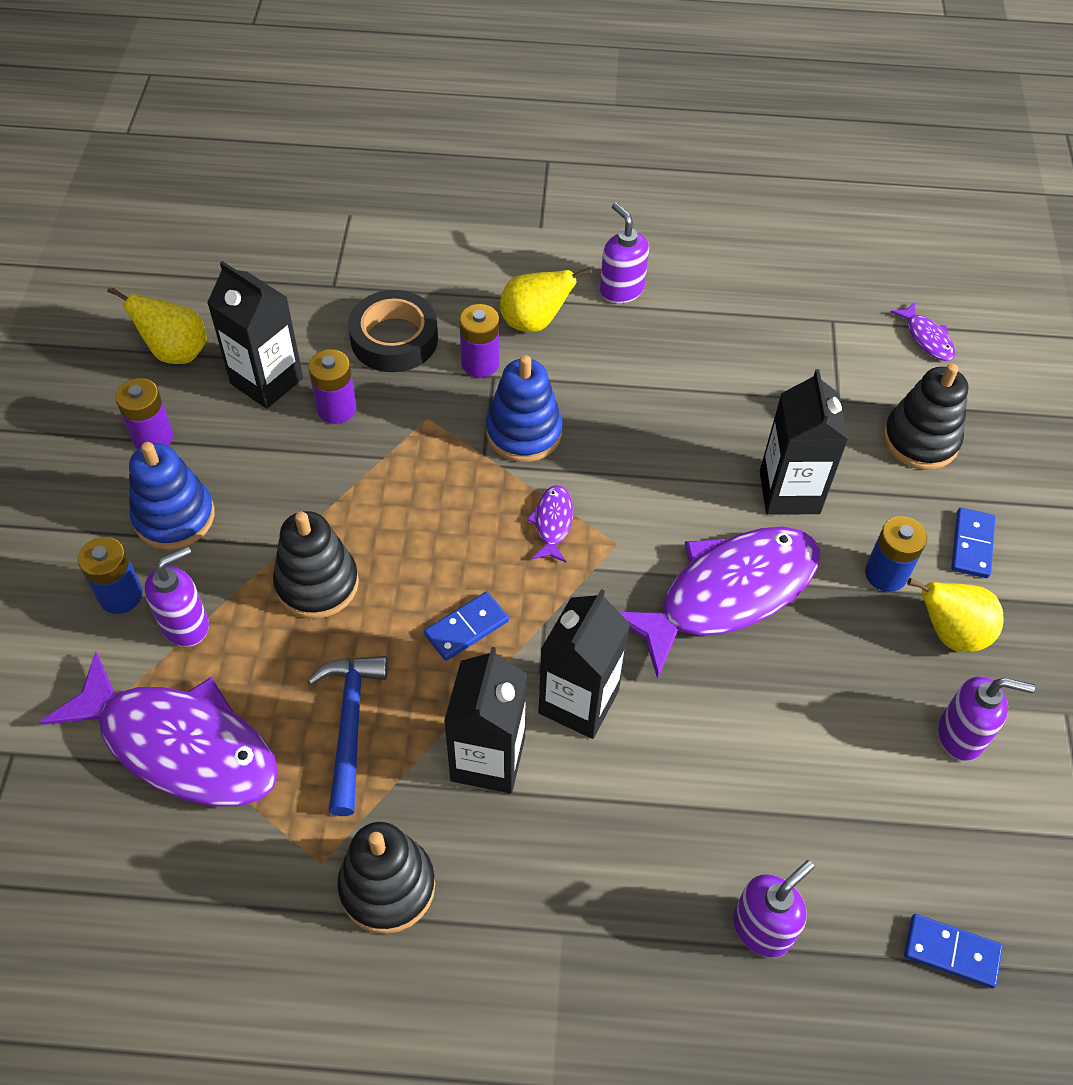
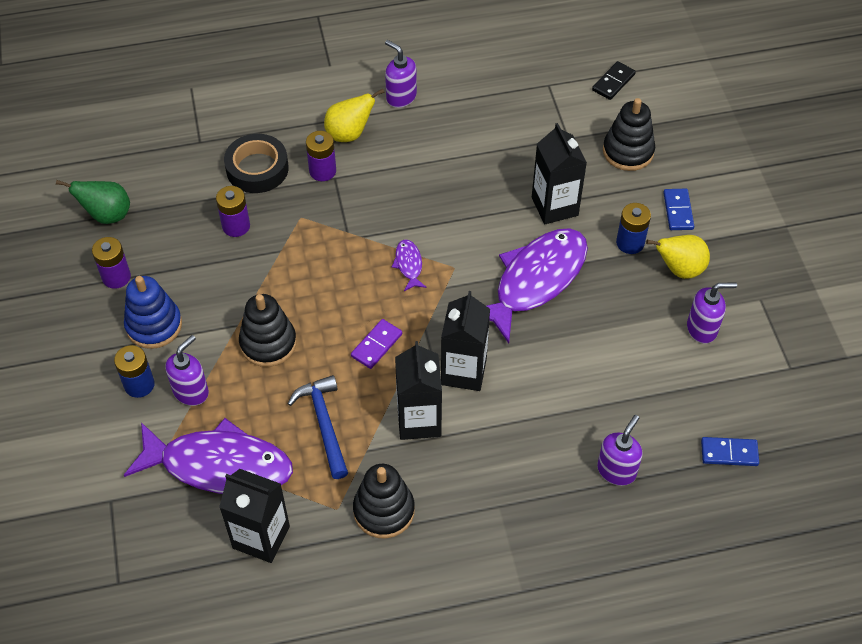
camera: 15 degrees left, 0 degrees up
yellow pear [107,286,207,364] -> green pear [56,180,130,224]
black carton [207,261,303,409] -> black carton moved to [219,469,290,563]
blue domino [424,592,509,661] -> purple domino [351,319,402,369]
blue stacking toy [486,355,563,462] -> none
purple fish [891,302,956,361] -> black domino [592,61,636,100]

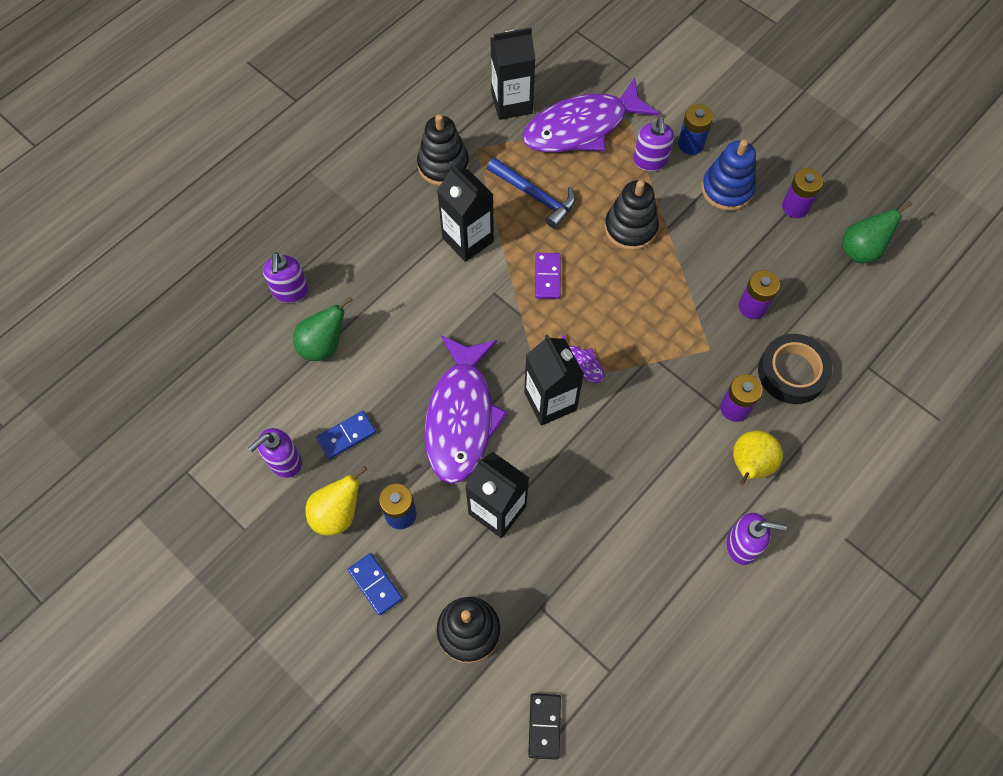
camera: 145 degrees right, 10 degrees up
black carton [441,291,490,391] -> black carton moved to [524,334,584,426]
blue domino [701,437,759,466] -> blue domino moved to [316,411,376,459]
none -> green pear [293,297,353,361]

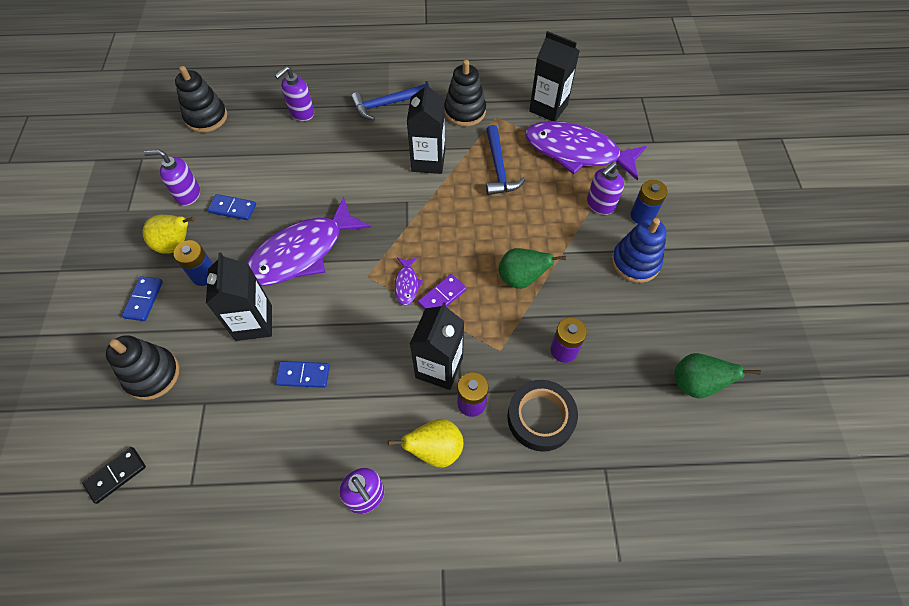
camera: 45 degrees right, 5 degrees down
green pear [293,297,353,361] -> green pear moved to [499,248,566,289]
black carton [524,334,584,426] -> black carton moved to [410,302,464,390]
purple domino [535,253,561,299] -> purple domino moved to [418,274,467,310]
black stacking toy [605,180,659,250] -> black stacking toy moved to [175,66,227,133]
purple battery [782,168,823,218] -> none
none -> blue domino [276,361,330,388]
none -> blue hammer [351,84,430,120]

